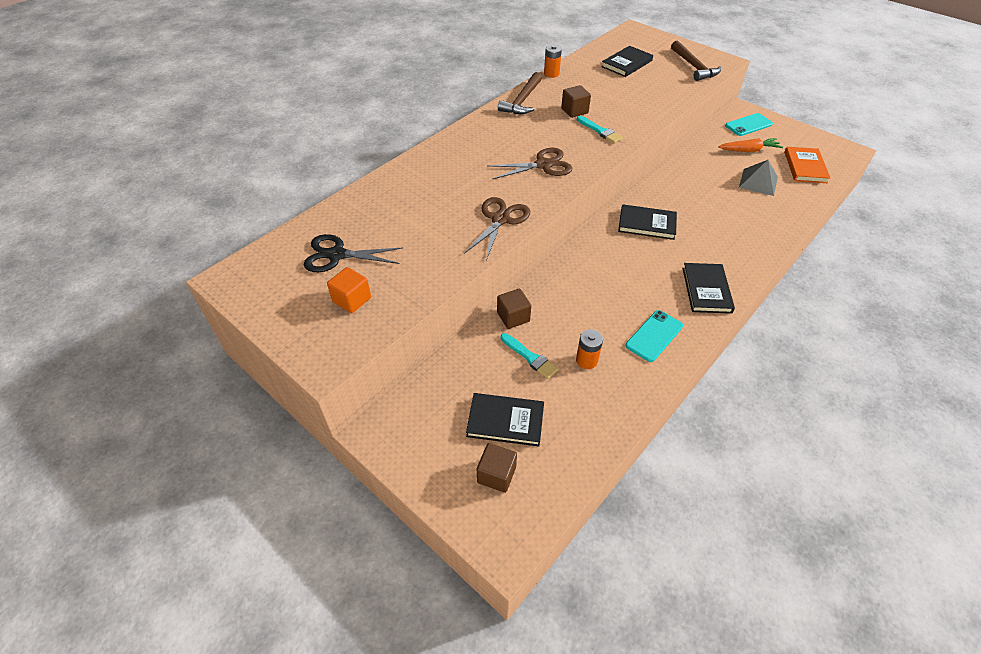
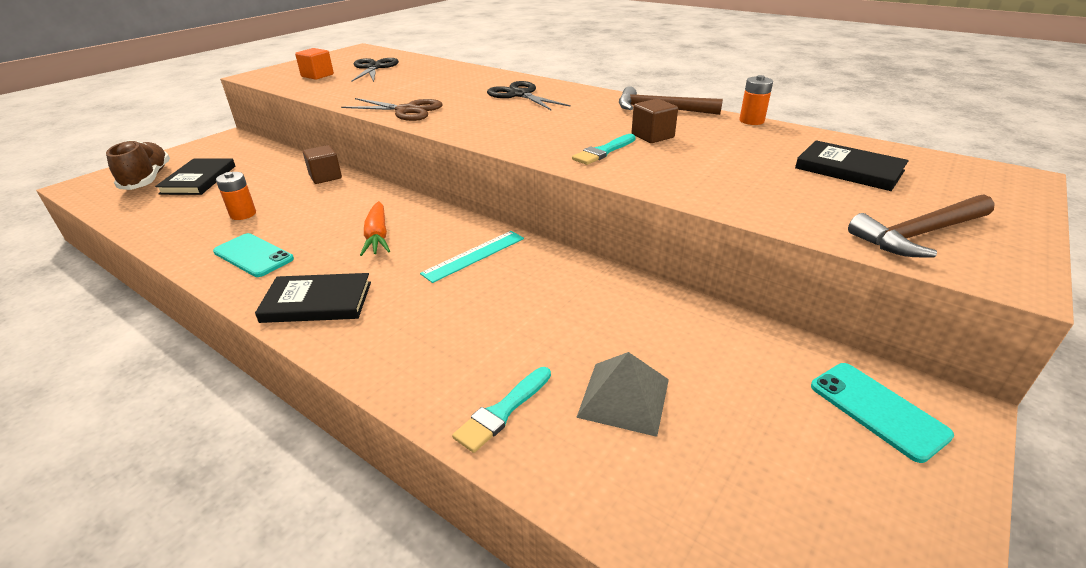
camera: 85 degrees right, 15 degrees down
brown cube [477,443,517,493] -> brown shoe [106,140,170,190]
brown scissors [488,148,572,180] -> none
turquoise brush [501,333,559,379] -> turquoise brush moved to [452,367,551,453]
black book [618,204,677,240] -> turquoise ruler [420,231,524,283]
orange carrot [718,138,783,152] -> orange carrot moved to [360,201,390,256]
orange book [784,147,830,183] -> none
none -> black scissors [487,81,571,111]

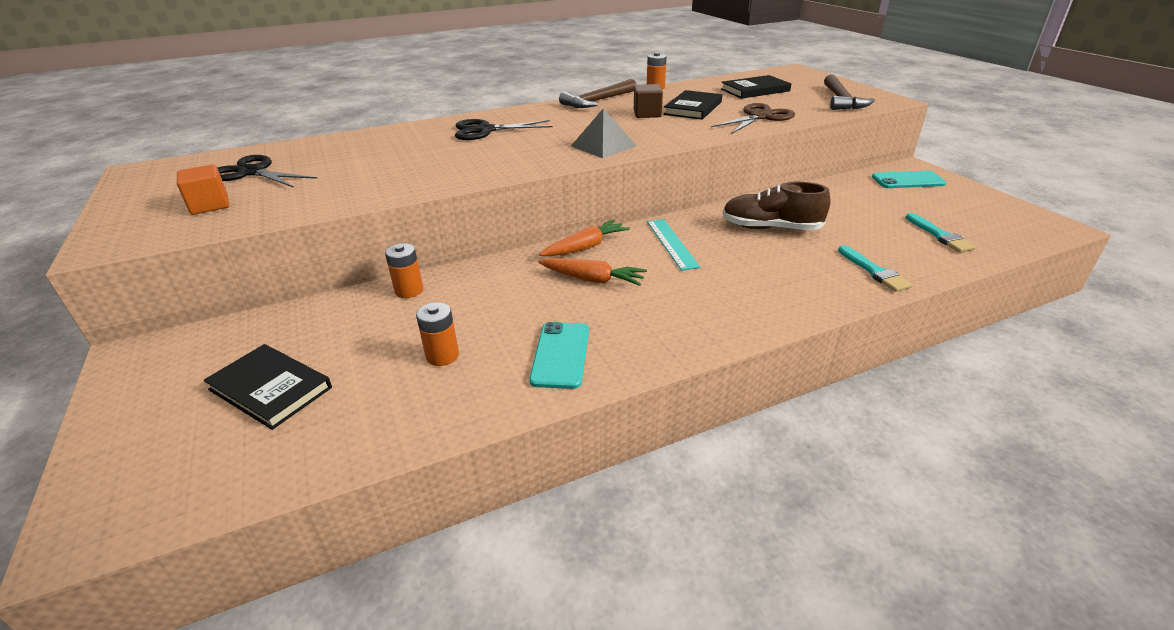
camera: 60 degrees left, 0 degrees up
brown shoe [106,140,170,190] -> brown shoe moved to [722,182,830,230]
turquoise phone [213,233,294,277] -> turquoise phone turned 60 degrees counterclockwise [529,322,589,389]
black book [255,273,371,323] -> black book moved to [664,90,722,120]
brown cube [303,145,342,184] -> orange battery [385,243,423,298]
brown scissors [341,98,442,121] -> brown scissors moved to [711,103,795,134]
turquoise brush [572,134,636,165] -> turquoise brush moved to [906,213,976,252]
grey pyramid [576,352,669,437] -> grey pyramid moved to [571,108,637,158]
none -> orange carrot [539,220,630,256]

